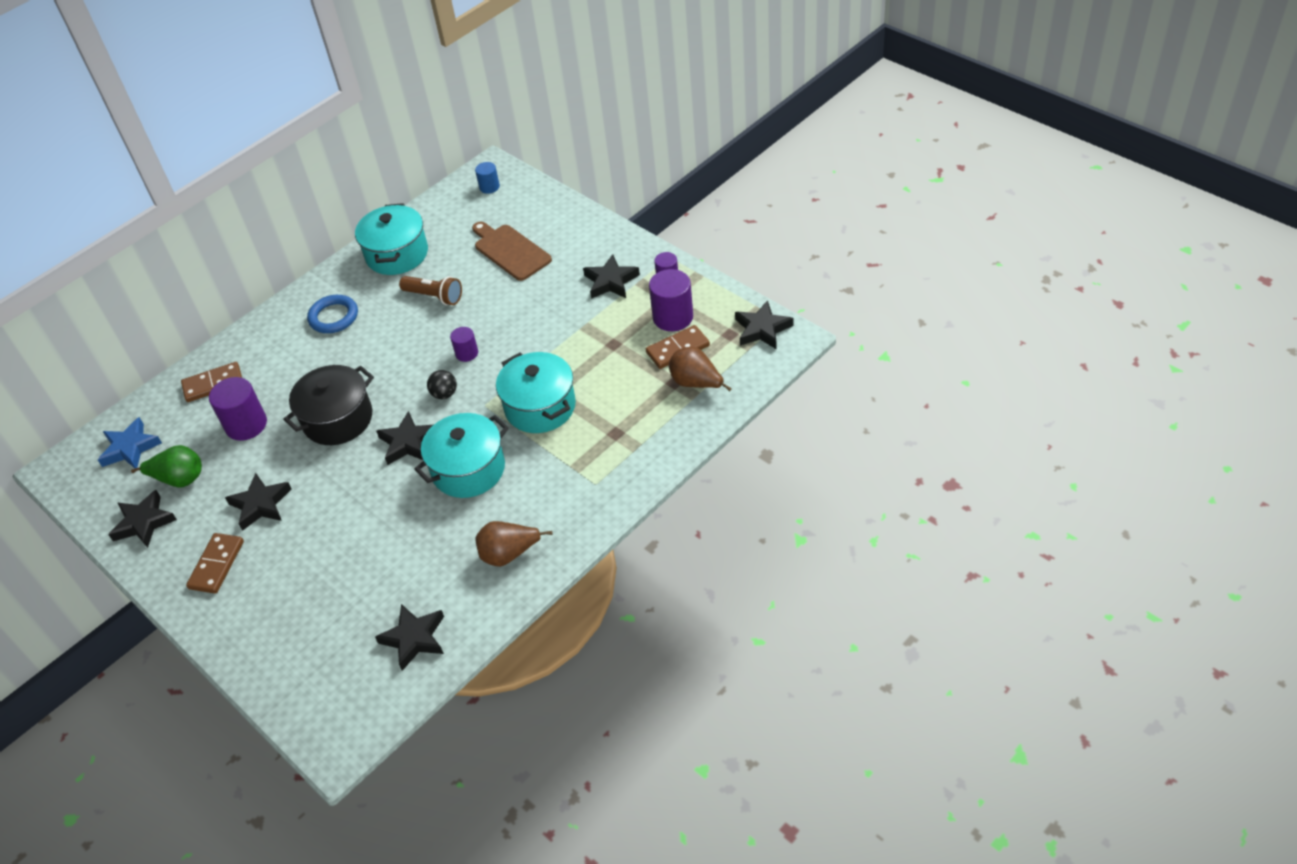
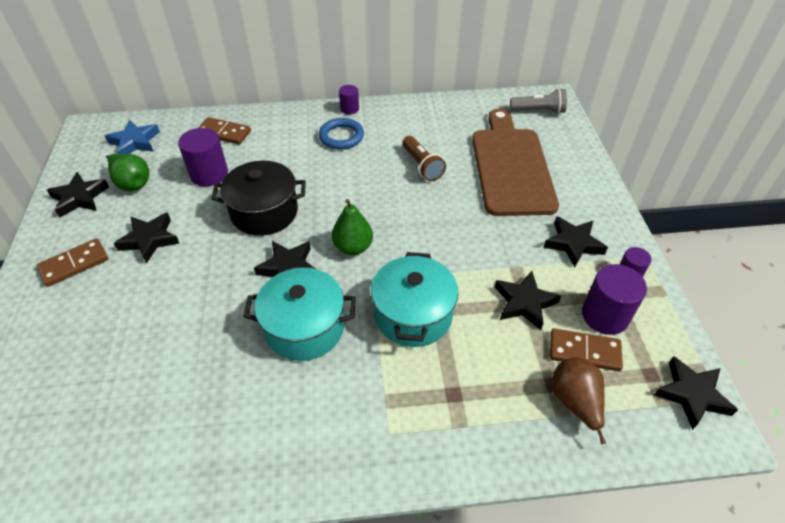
camera: 35 degrees right, 0 degrees up
turquoise pot [355,203,428,275] -> none
black star [375,604,444,671] -> black star moved to [495,271,561,330]
black ball [427,370,457,399] -> green pear [332,199,373,255]
purple cylinder [450,327,478,362] -> purple cylinder moved to [339,85,359,114]
brown cutting board [472,221,552,281] -> brown cutting board [472,109,559,216], size x1.63
blue cylinder [475,162,500,194] -> grey flashlight [510,88,567,114]
brown pear [475,521,553,567] -> none

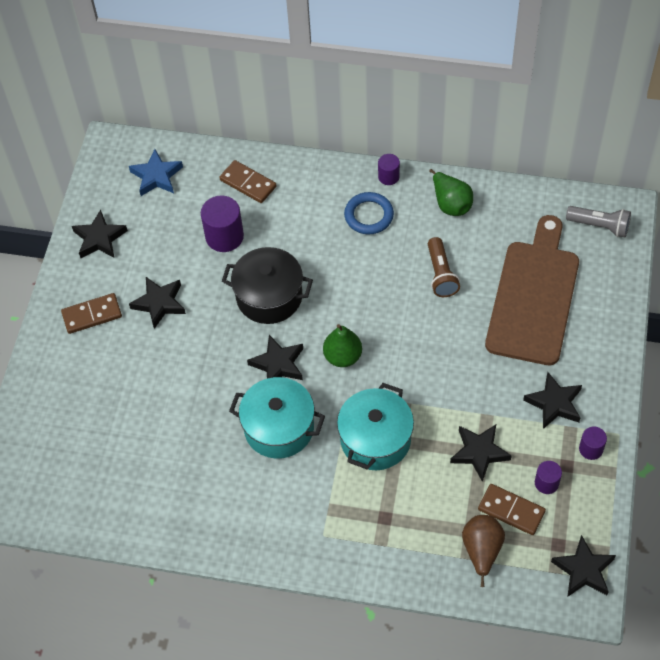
camera: 20 degrees right, 10 degrees up
green pear [106,154,149,191] -> green pear moved to [429,169,473,216]
purple cylinder [582,264,647,335] -> purple cylinder [535,461,562,494], size x0.57

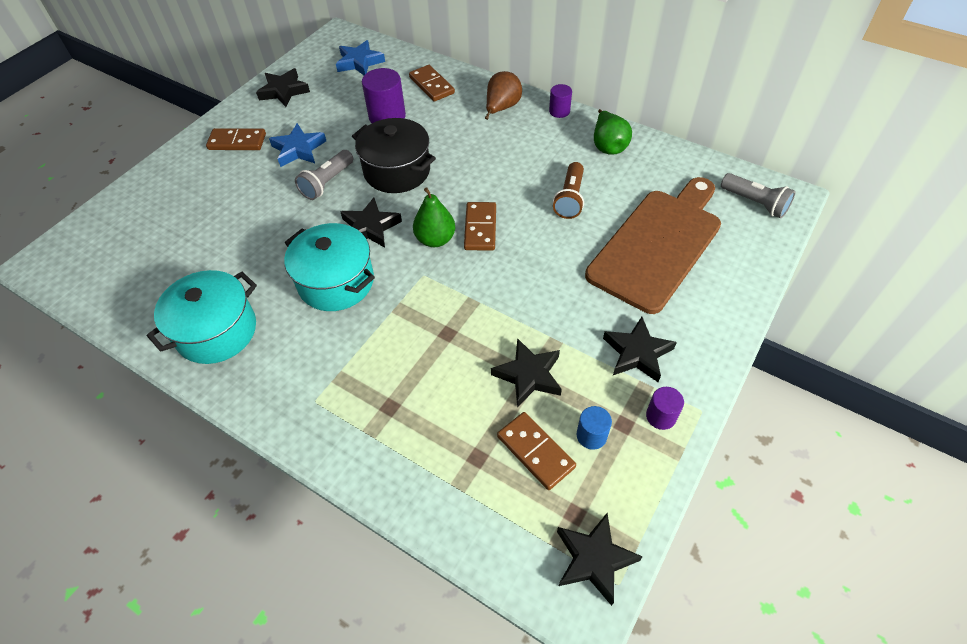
camera: 20 degrees right, 5 degrees down
black star [129,277,186,329] -> blue star [269,123,326,167]
turquoise pot [337,383,414,470] -> turquoise pot moved to [147,270,257,364]
blue ring [344,192,394,234] -> none
brown pear [462,515,505,587] -> brown pear moved to [485,71,522,120]
purple cylinder [535,461,562,494] -> blue cylinder [577,406,612,450]
none -> grey flashlight [295,150,353,200]
none -> brown domino [464,202,496,251]

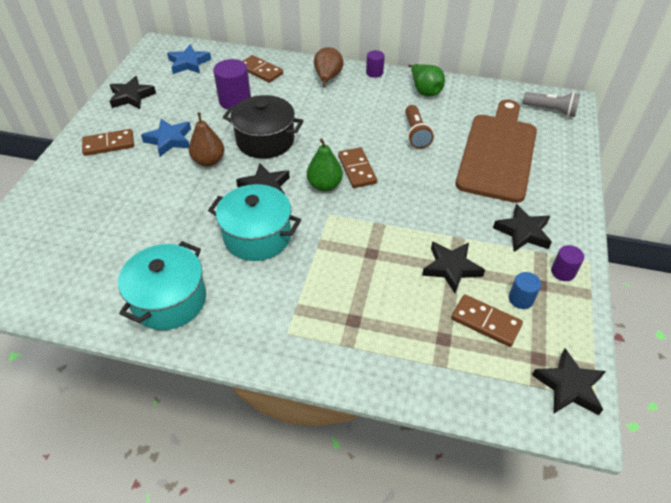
camera: 20 degrees left, 5 degrees down
grey flashlight [295,150,353,200] -> brown pear [189,112,224,167]

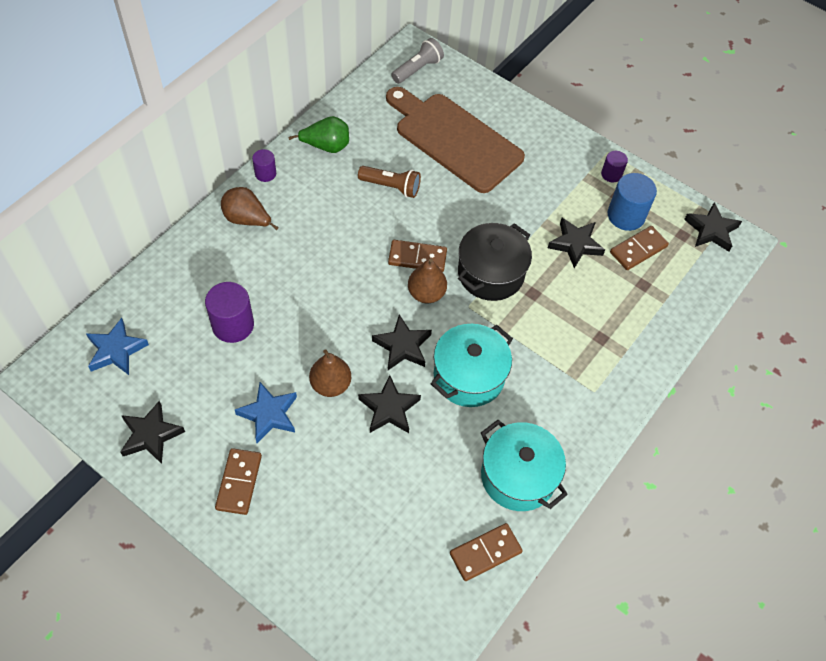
camera: 70 degrees left, 10 degrees up
black pot [223,95,303,159] -> black pot moved to [458,223,532,301]
brown domino [243,55,283,83] -> brown domino moved to [450,523,523,581]
green pear [307,139,343,192] -> brown pear [408,258,447,303]
black star [493,204,552,252] -> black star moved to [358,375,421,433]
blue cylinder [509,272,541,309] -> blue cylinder [608,173,657,231], size x1.76

